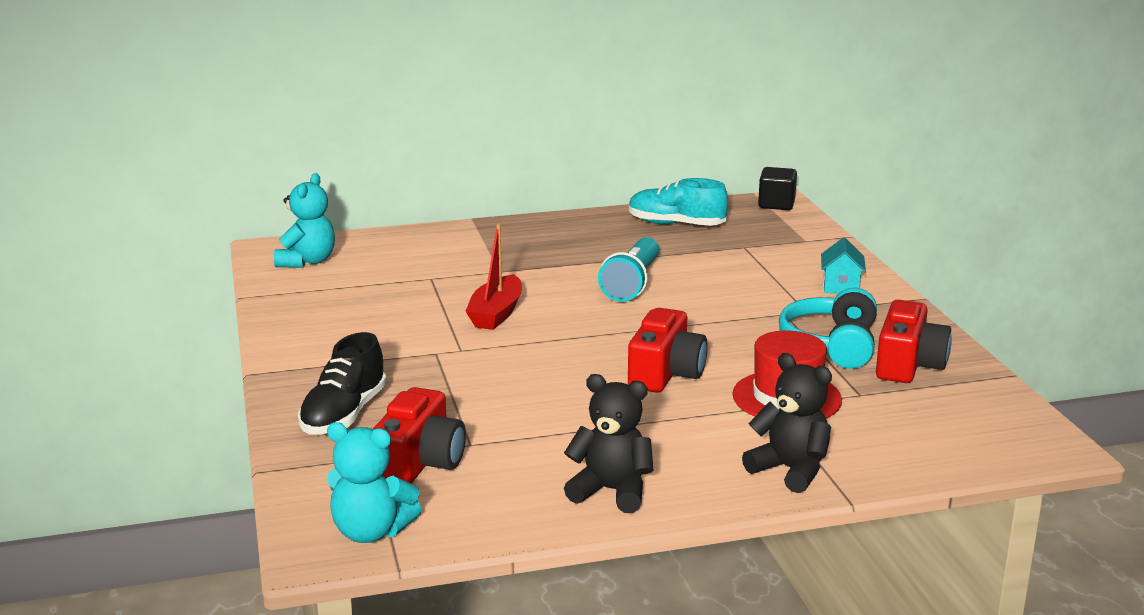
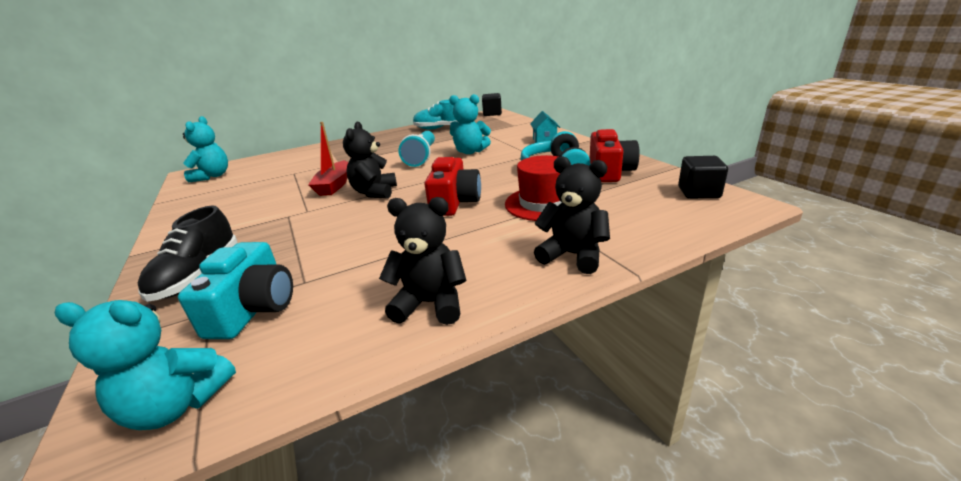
camera: 10 degrees left, 5 degrees up
red camera [373,387,466,484] -> turquoise camera [178,242,293,339]
none -> black teddy bear [343,122,397,199]
none -> turquoise teddy bear [449,94,491,154]
none -> black cube [678,156,728,199]

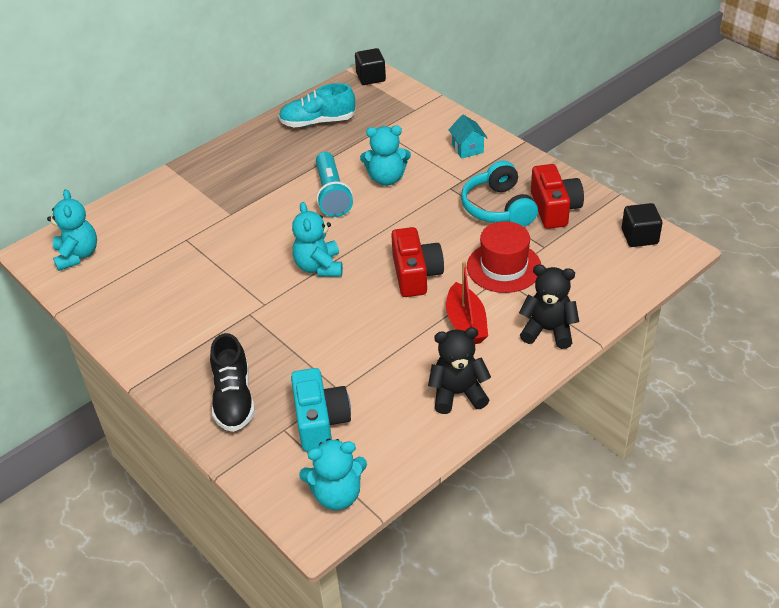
camera: 15 degrees left, 15 degrees up
red boat [308,122,348,196] -> red boat moved to [446,261,488,344]
black teddy bear [343,122,397,199] -> turquoise teddy bear [292,202,343,277]

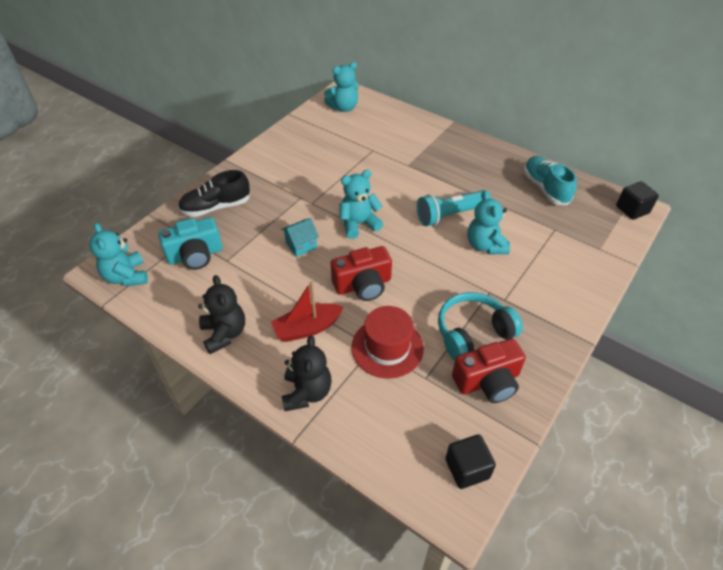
camera: 75 degrees right, 5 degrees up
turquoise house [448,115,488,159] -> turquoise house moved to [281,218,319,257]

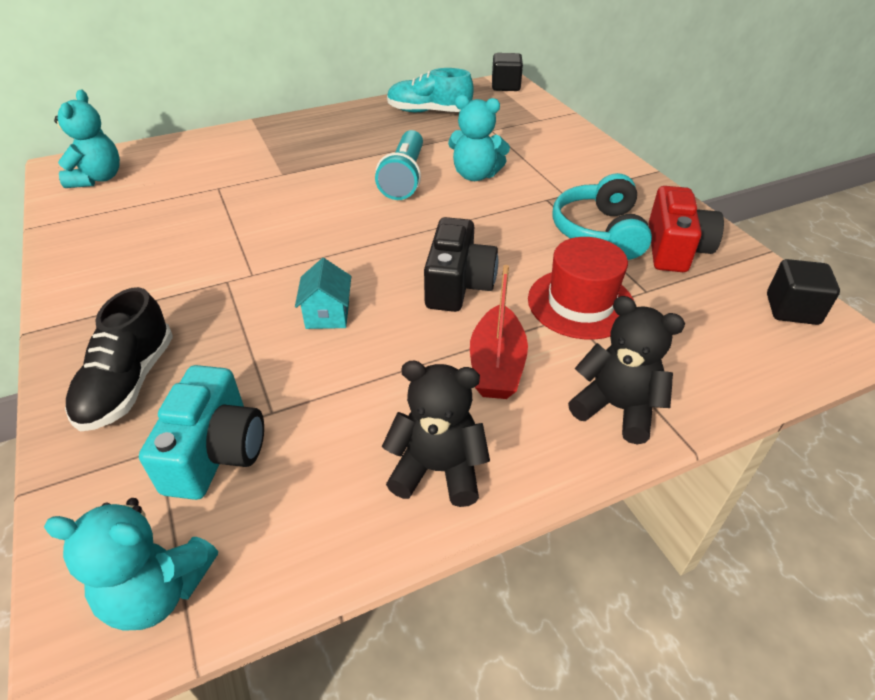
camera: 60 degrees left, 5 degrees down
red camera [331,246,392,301] -> black camera [424,217,498,312]
turquoise teddy bear [340,170,383,239] -> none

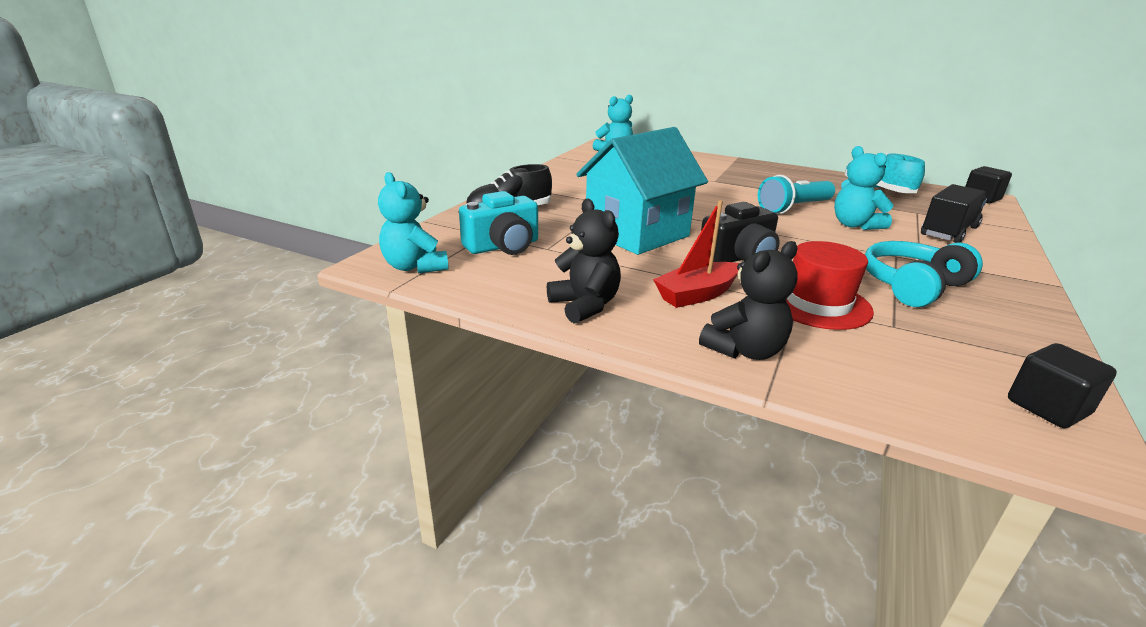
camera: 50 degrees right, 15 degrees down
turquoise house [295,258,351,329] -> turquoise house [576,127,708,255], size x2.48
black teddy bear [568,296,685,444] -> black teddy bear turned 60 degrees clockwise [699,241,798,360]
red camera [649,186,724,272] -> none
none -> black truck [921,184,987,243]

